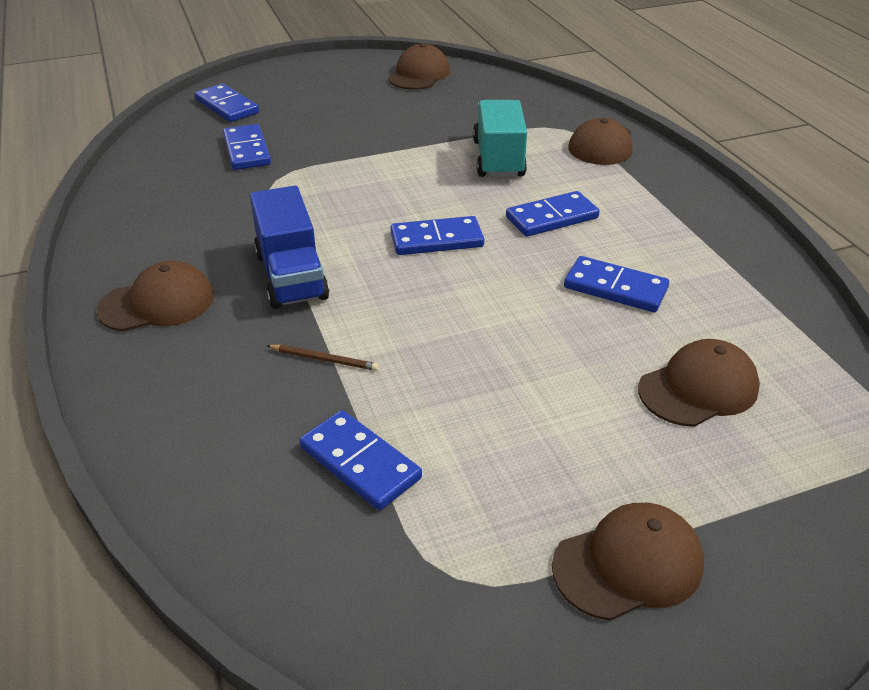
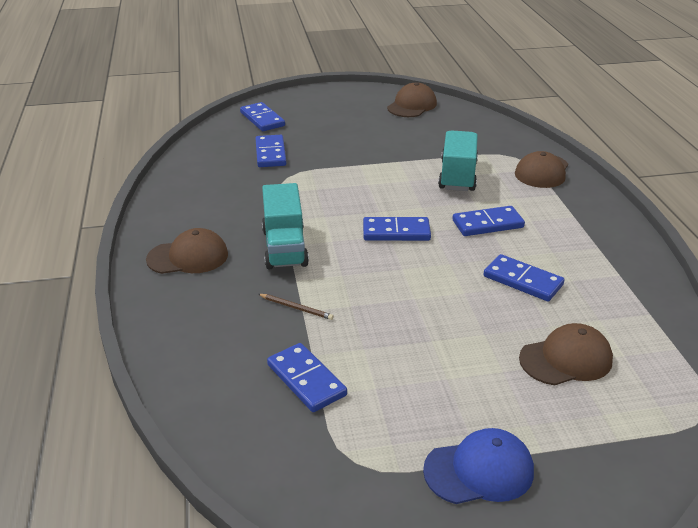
camera: 10 degrees right, 5 degrees down
blue truck [250,186,329,309] -> turquoise truck [262,183,309,269]
brown cap [552,503,704,621] -> blue cap [423,428,534,504]

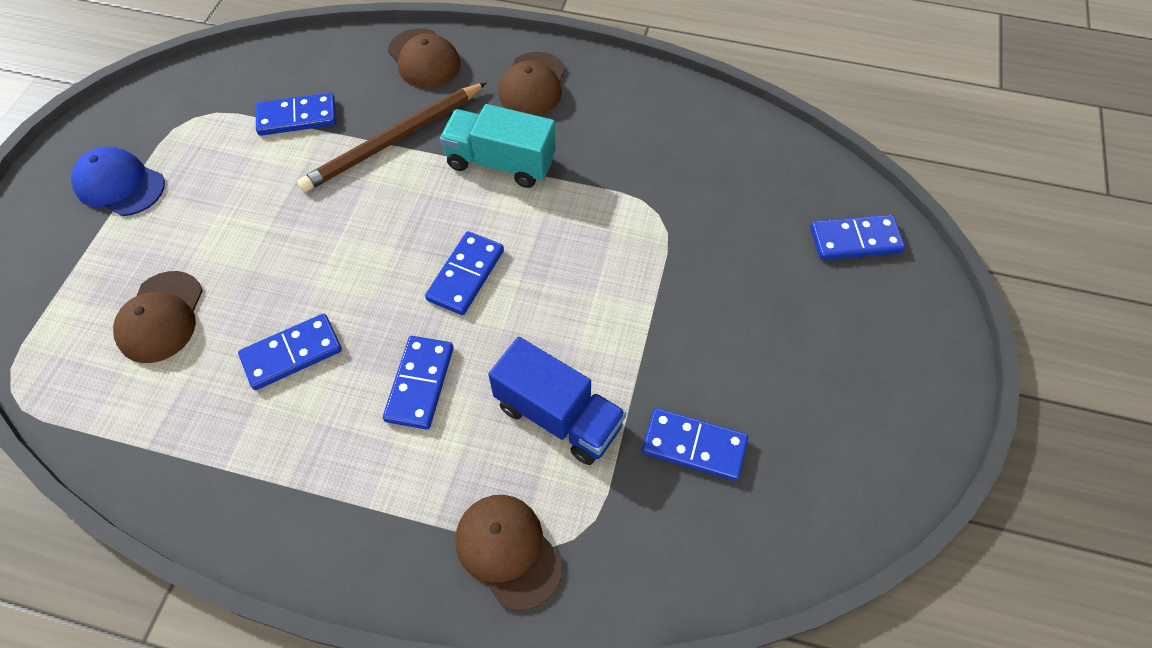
camera: 115 degrees right, 25 degrees up
blue domino [256,135,286,167] -> blue domino moved to [642,408,748,481]
brown pencil [258,294,334,320] -> brown pencil [297,83,486,192], size x2.46
brown cap [387,82,437,117] -> brown cap moved to [388,28,461,88]
blue cap [423,428,534,504] -> blue cap turned 105 degrees clockwise [71,147,165,216]
turquoise truck [438,130,478,191] -> blue truck [488,337,626,465]

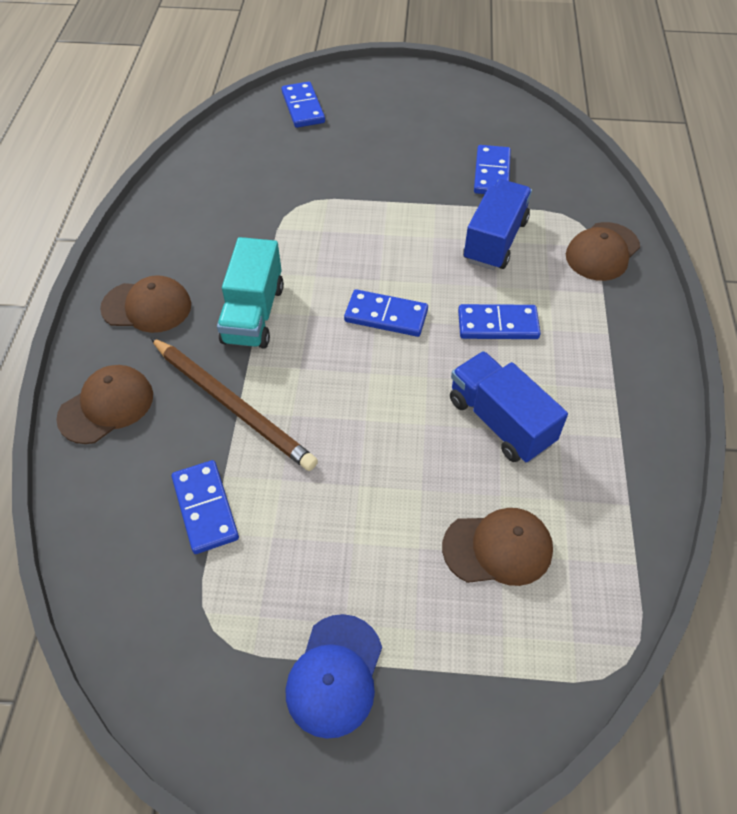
camera: 100 degrees left, 5 degrees down
blue domino [238,314,342,390] -> blue truck [450,351,568,463]

